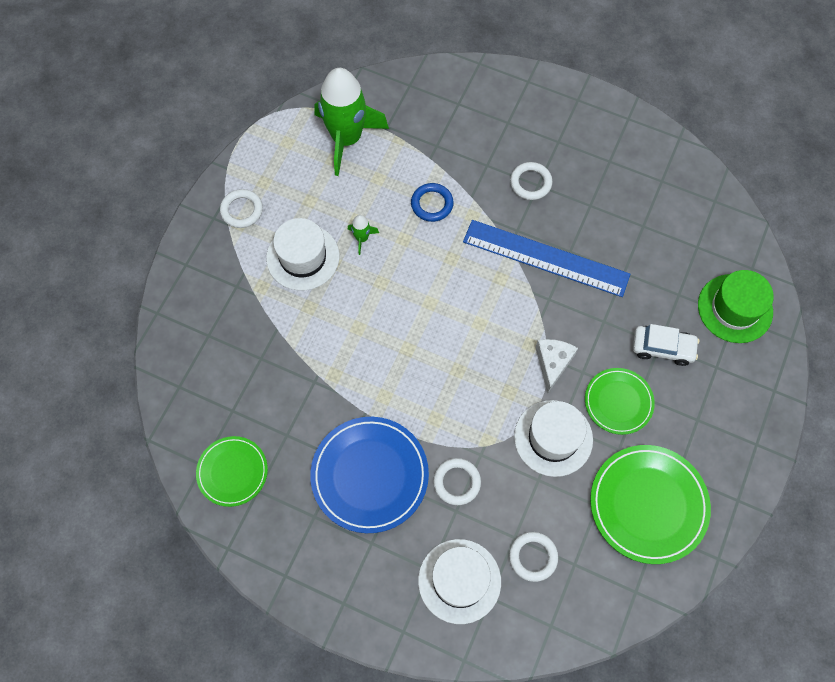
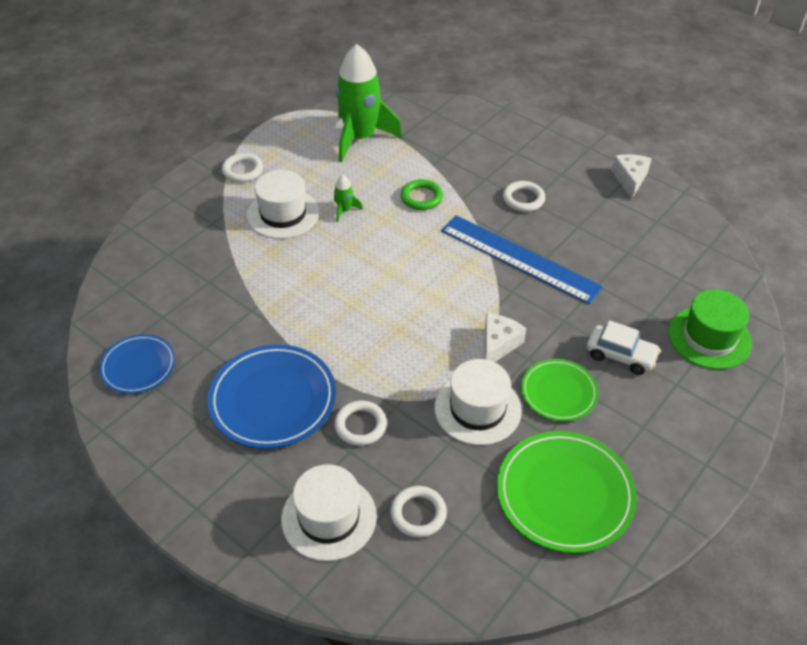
camera: 15 degrees right, 20 degrees down
green plate [196,436,268,507] -> blue plate [99,334,176,394]
blue ring [411,183,454,222] -> green ring [401,179,443,210]
none -> white cheese [611,154,652,199]

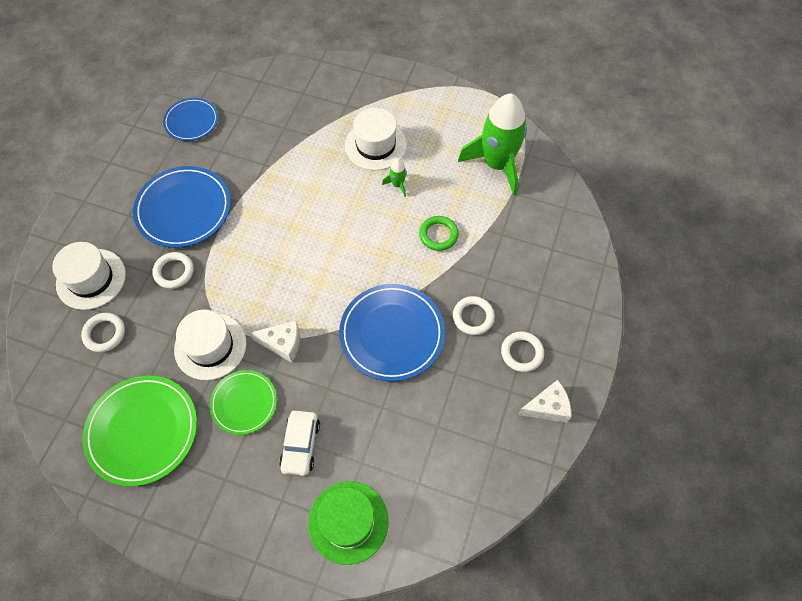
camera: 70 degrees right, 15 degrees up
white ring [222,153,263,182] -> white ring moved to [501,331,544,372]
blue ruler [441,215,603,304] -> blue plate [339,284,445,381]

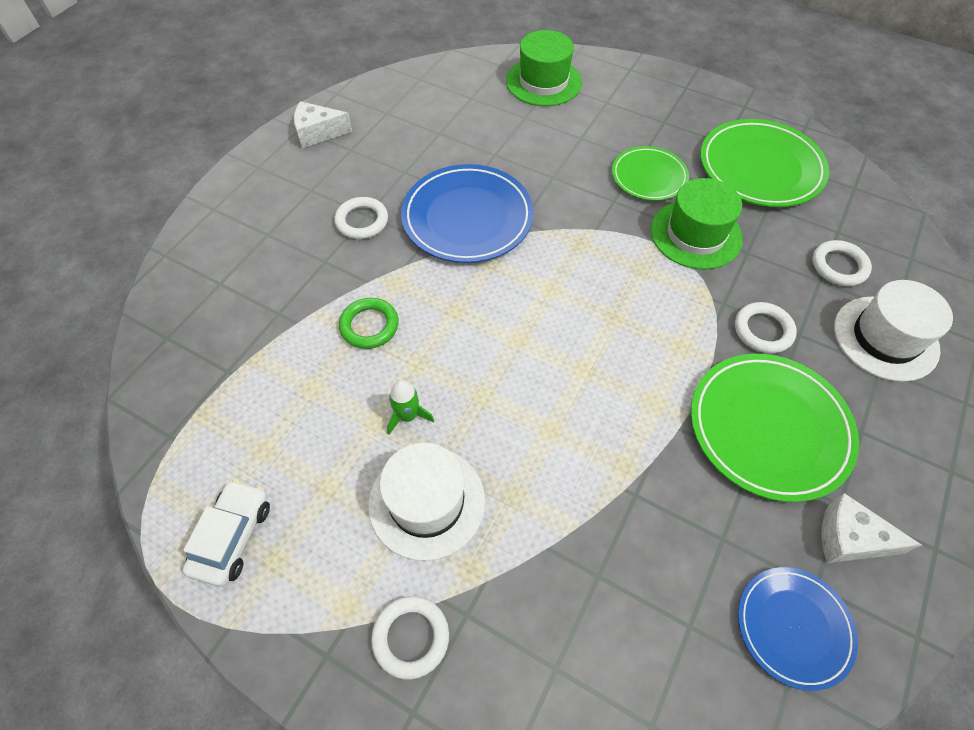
camera: 170 degrees left, 5 degrees down
blue plate [133,166,231,248] -> green plate [691,354,859,502]
white hat [174,310,247,380] -> green hat [651,178,743,269]
white cheese [250,321,300,363] -> white cheese moved to [821,493,922,563]
white car [279,411,320,476] -> white car moved to [183,479,270,587]
green rocket [458,93,527,195] -> none
white ring [501,331,544,372] -> white ring moved to [371,596,449,679]

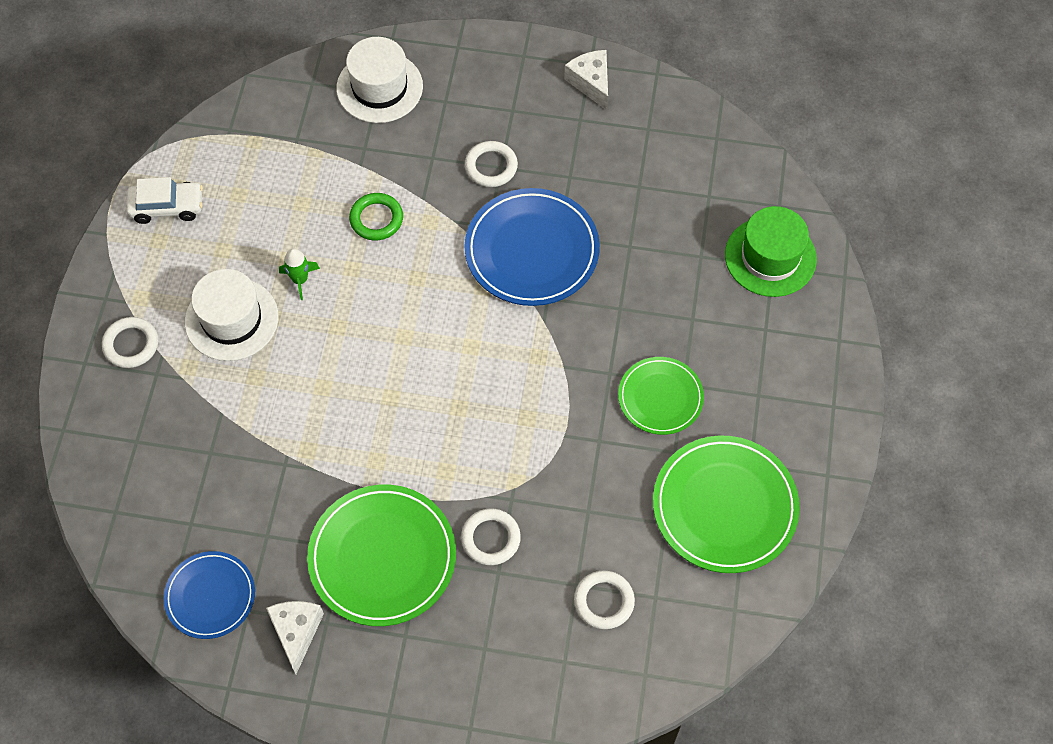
camera: 70 degrees right, 5 degrees up
green hat [651,178,743,269] -> none
white hat [834,280,953,382] -> white hat moved to [336,37,423,123]

